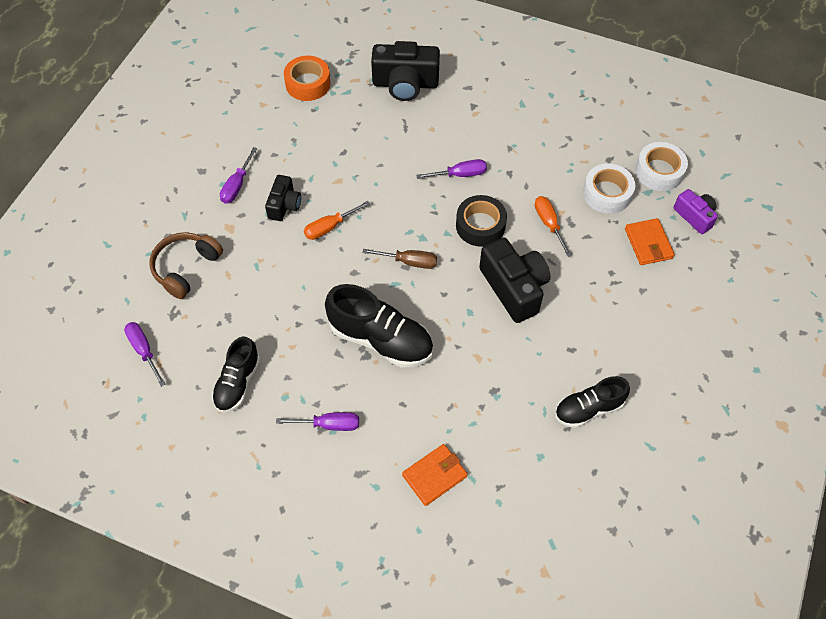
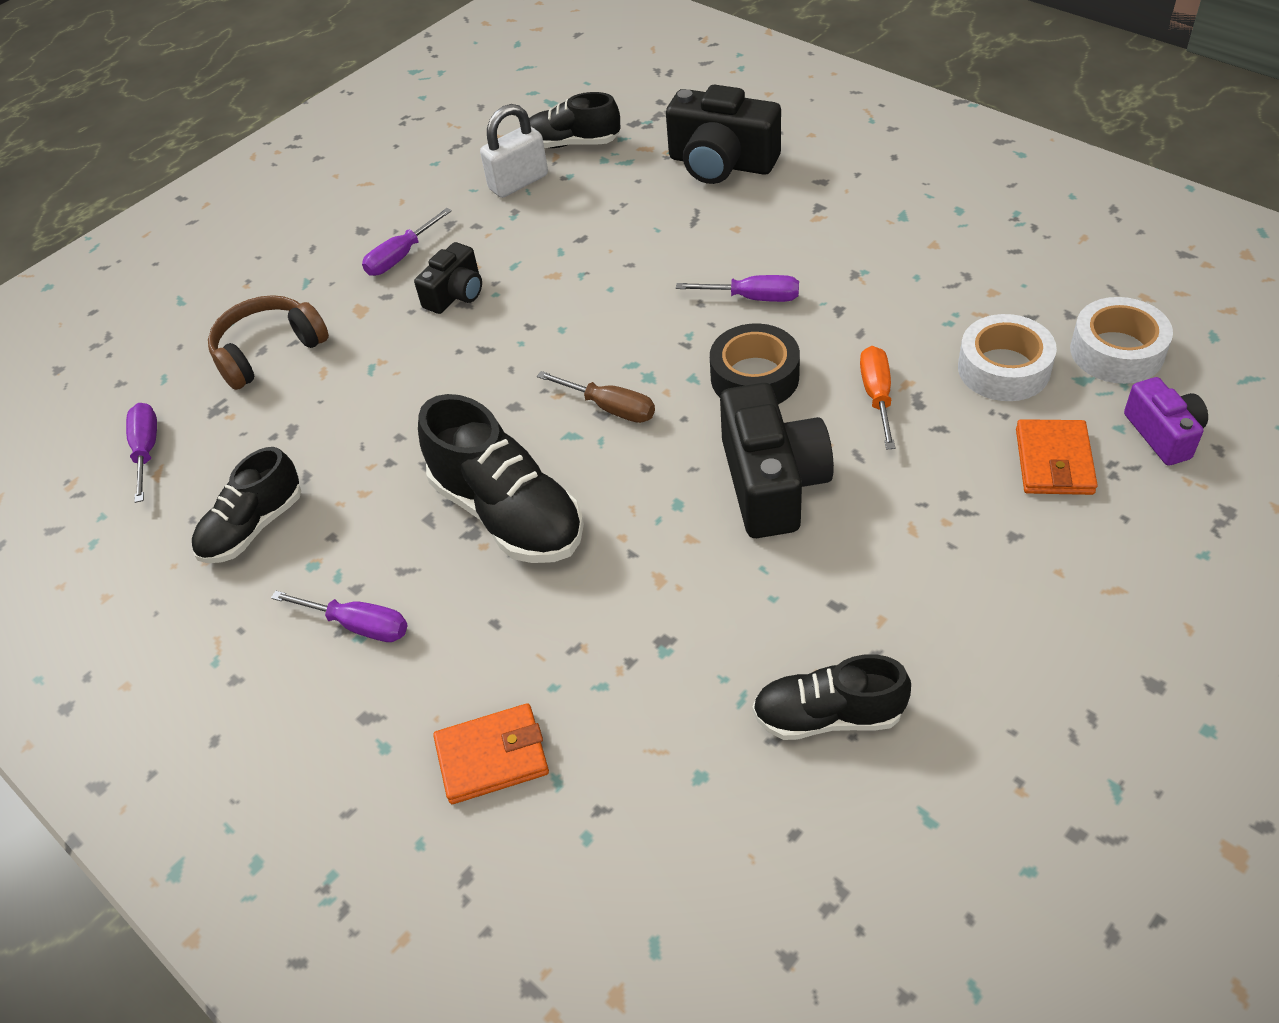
camera: 25 degrees right, 10 degrees down
orange tape [284,56,331,101] -> black shoe [529,92,620,148]
orange screwdriver [304,201,370,240] -> none
none -> white padlock [480,104,548,198]

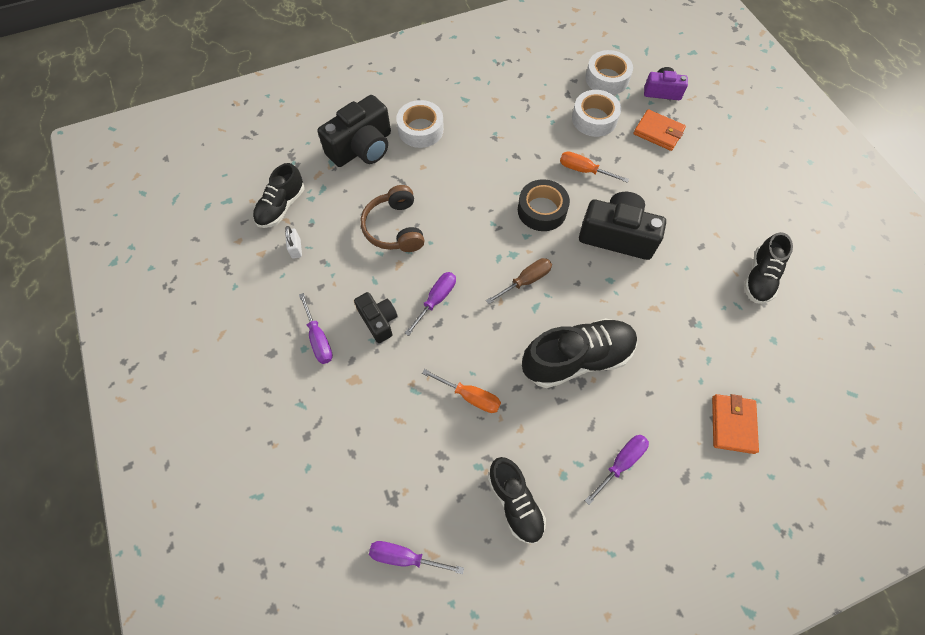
camera: 70 degrees left, 15 degrees up
brown headphones [208,295,329,390] -> brown headphones moved to [361,185,425,252]
white padlock [480,104,548,198] -> white padlock [285,226,302,259], size x0.57
purple screwdriver [676,275,799,302] -> purple screwdriver moved to [405,272,456,336]
none -> white tape [396,100,444,148]
none -> orange screwdriver [422,369,501,413]

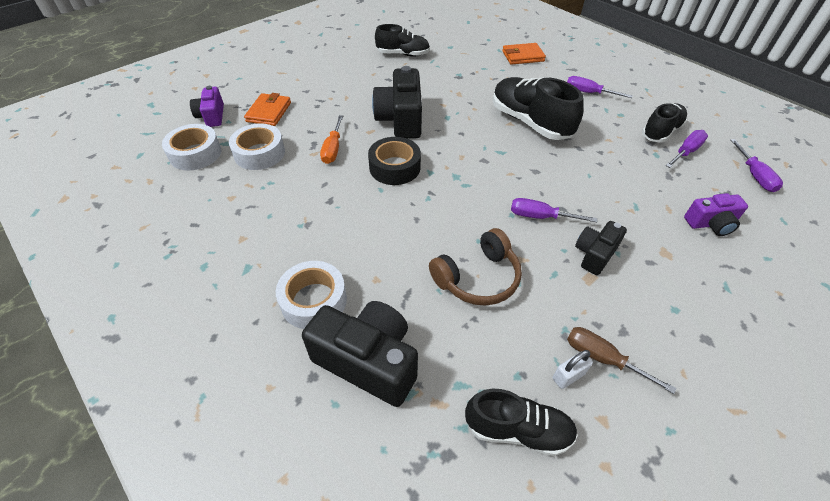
camera: 110 degrees left, 15 degrees down
purple screwdriver [299,293,333,364] -> purple screwdriver moved to [665,130,708,168]
orange screwdriver [422,369,501,413] -> none
brown screwdriver [486,258,552,304] -> brown screwdriver moved to [567,327,676,394]
none -> purple camera [684,193,748,236]

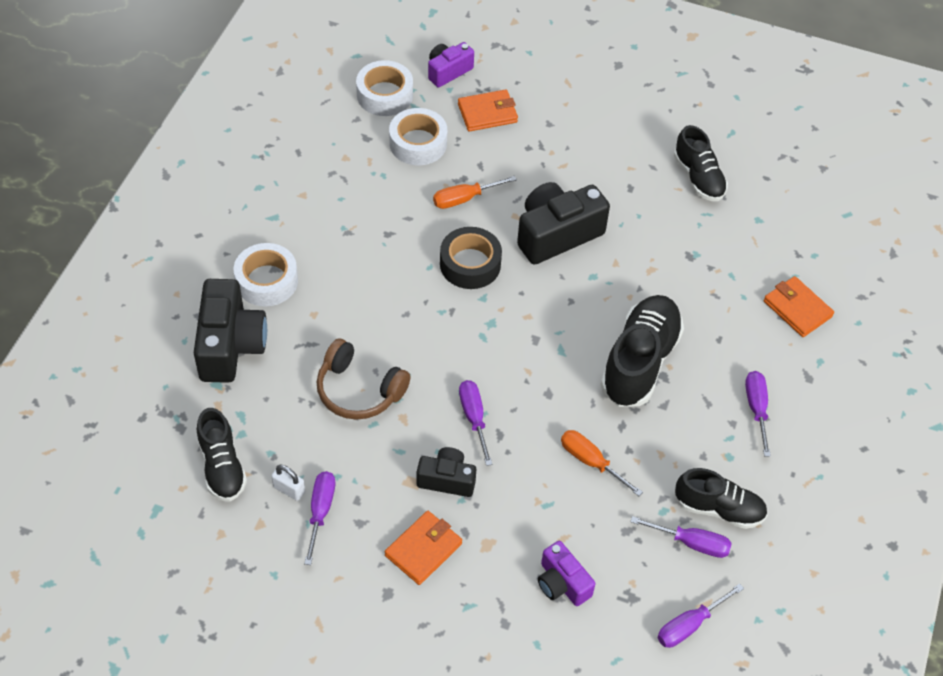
camera: 60 degrees right, 5 degrees up
brown screwdriver [567,327,676,394] -> purple screwdriver [304,471,335,565]
none -> orange wallet [385,511,462,585]
none -> orange screwdriver [561,430,643,496]

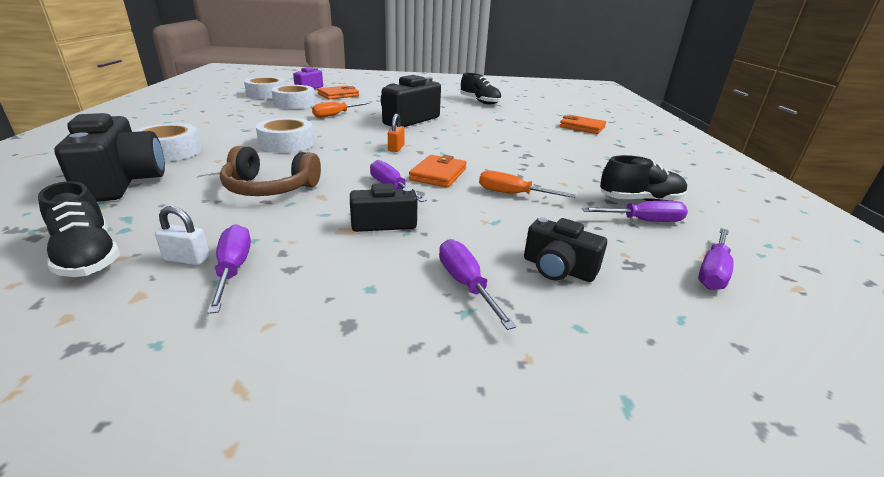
camera: 20 degrees left, 25 degrees down
orange wallet [385,511,462,585] -> orange wallet moved to [409,155,467,188]
black tape [440,227,502,289] -> none
purple camera [538,541,596,606] -> black camera [524,217,607,282]
black shoe [600,295,684,407] -> none
purple screwdriver [745,371,771,457] -> purple screwdriver moved to [439,239,516,330]
none -> white tape [256,118,314,153]
none -> orange padlock [388,114,405,152]

